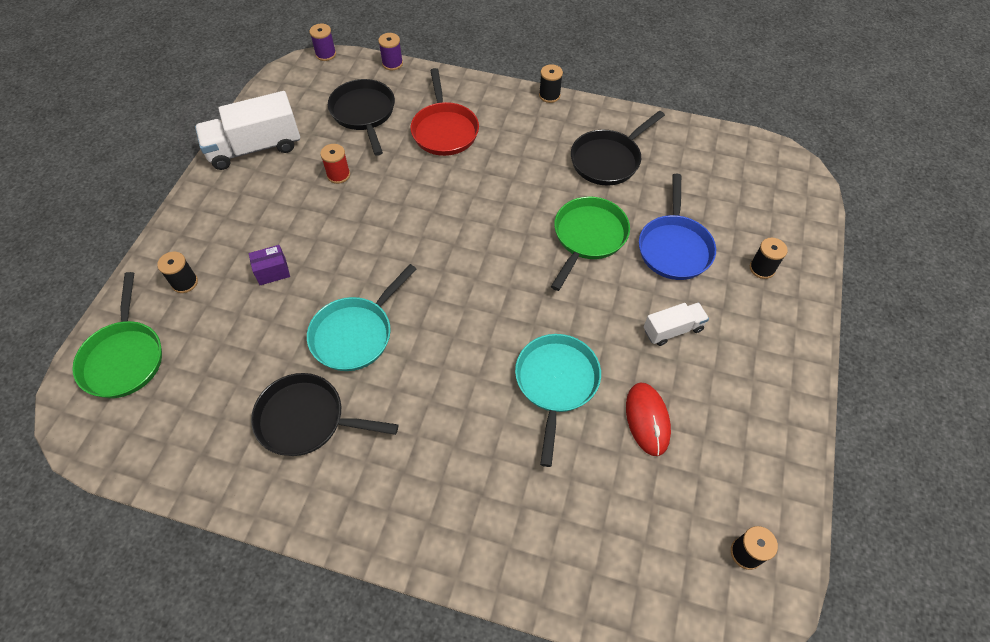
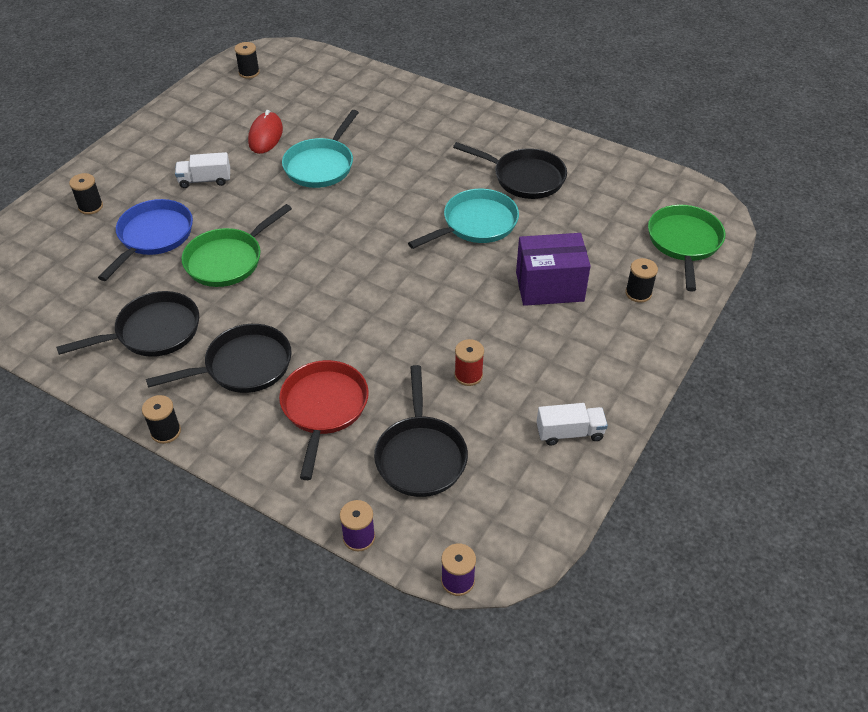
camera: 165 degrees left, 10 degrees down
white truck [195,91,300,170] -> white truck [537,403,608,446], size x0.55
purple box [249,245,290,285] -> purple box [516,233,591,306], size x1.97
none -> black pan [146,324,292,393]

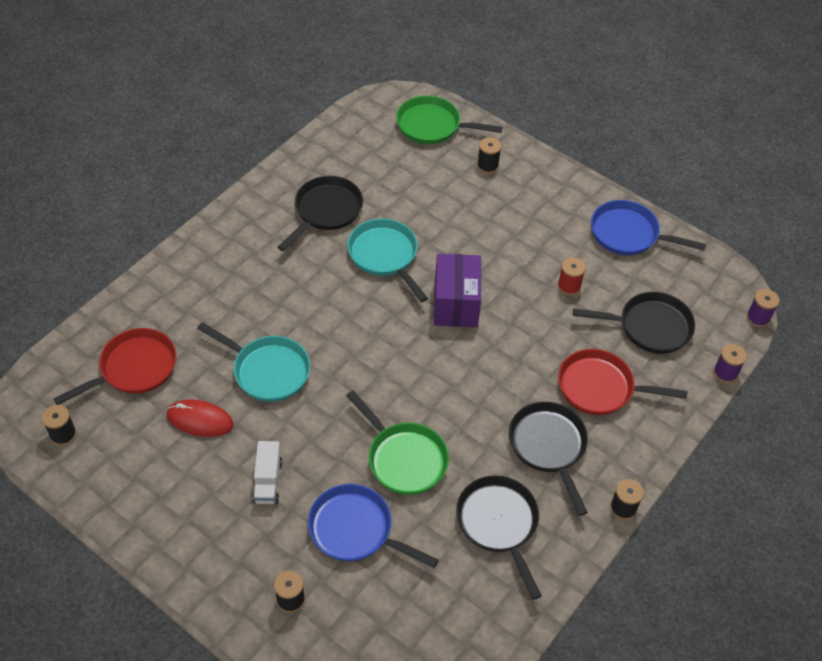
camera: 85 degrees left, 5 degrees up
purple box [516,233,591,306] -> purple box moved to [434,254,481,327]
white truck [537,403,608,446] -> blue pan [591,200,706,255]
none -> red pan [53,328,177,405]

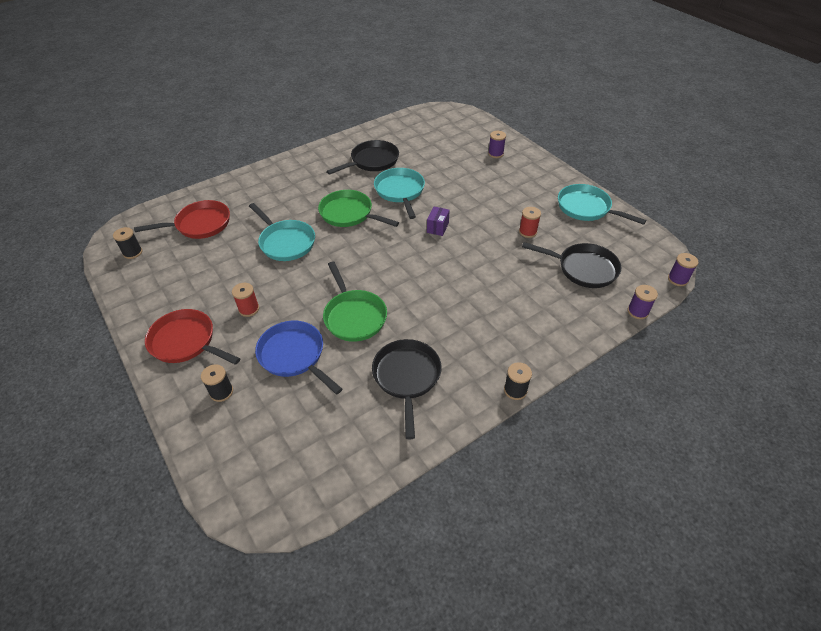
camera: 20 degrees right, 5 degrees down
red mouse [166,399,234,437] -> none
white truck [253,441,282,504] -> red spool [232,283,259,317]
green pan [396,95,503,144] -> green pan moved to [318,190,399,227]
purple box [434,254,481,327] -> purple box [427,207,450,236], size x0.51
black spool [477,137,501,174] -> purple spool [488,131,506,158]
black pan [509,402,588,516] -> none
red pan [558,349,687,415] -> red pan moved to [145,309,240,365]
blue pan [591,200,706,255] -> turquoise pan [558,184,647,225]

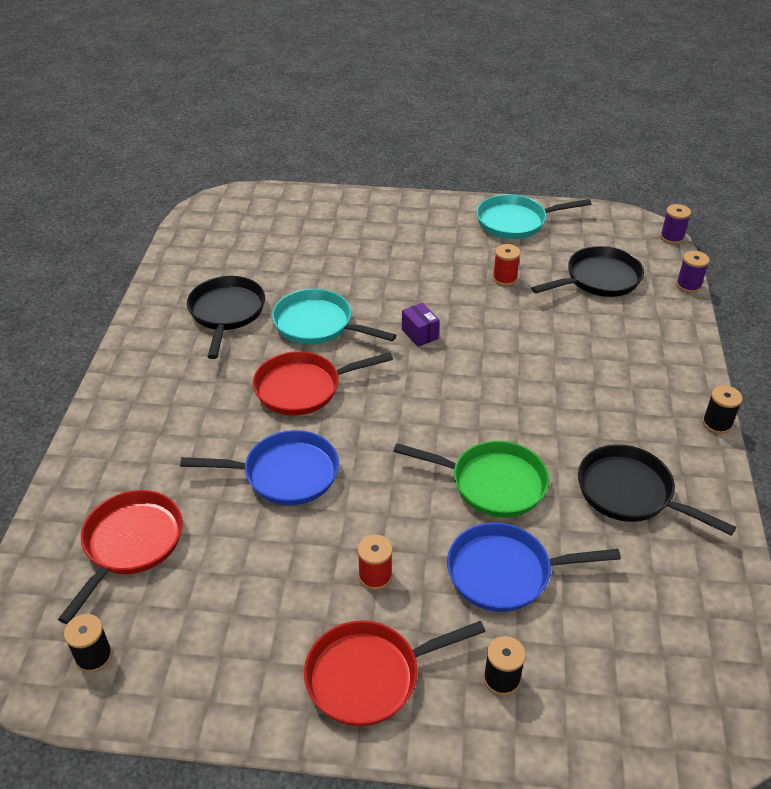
camera: 50 degrees left, 5 degrees down
turquoise pan [249,203,315,261] -> blue pan [180,430,339,505]
green pan [318,190,399,227] -> red pan [253,351,393,416]
purple spool [488,131,506,158] -> none

